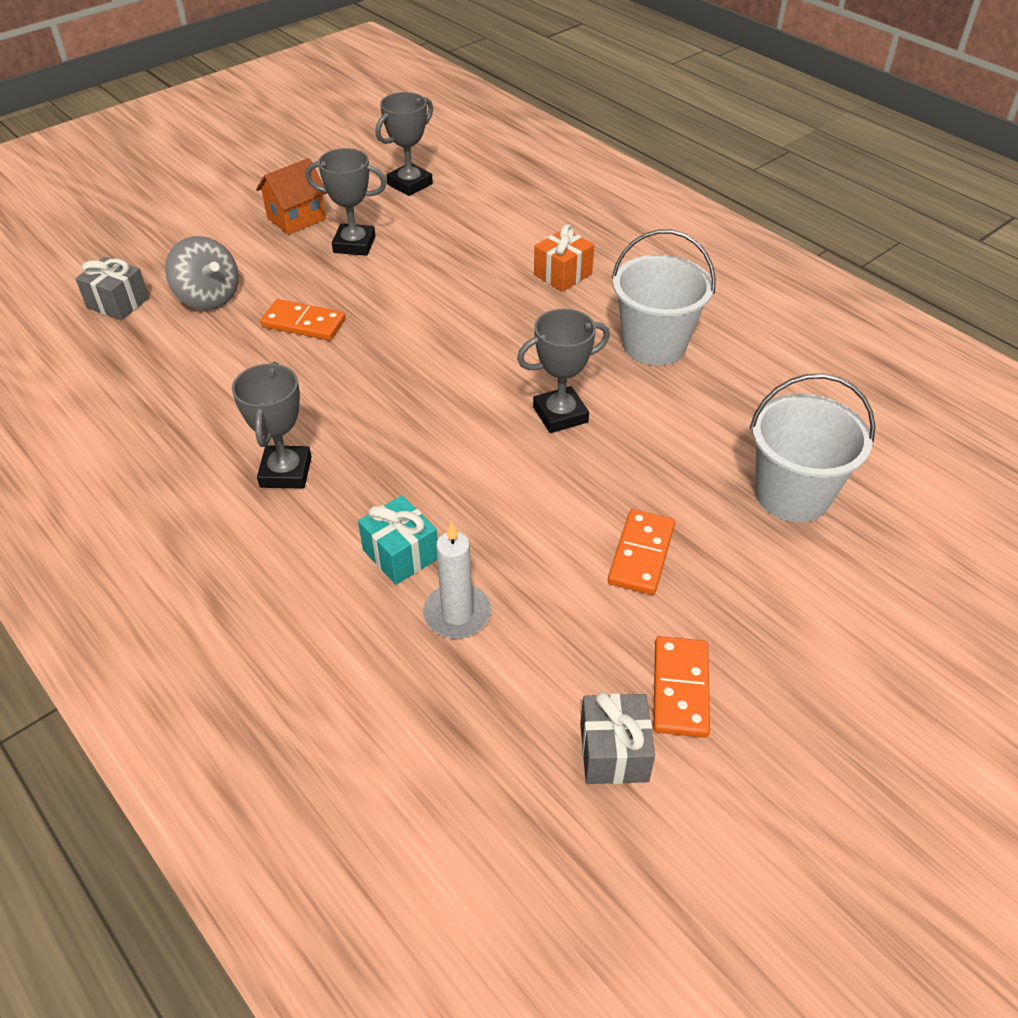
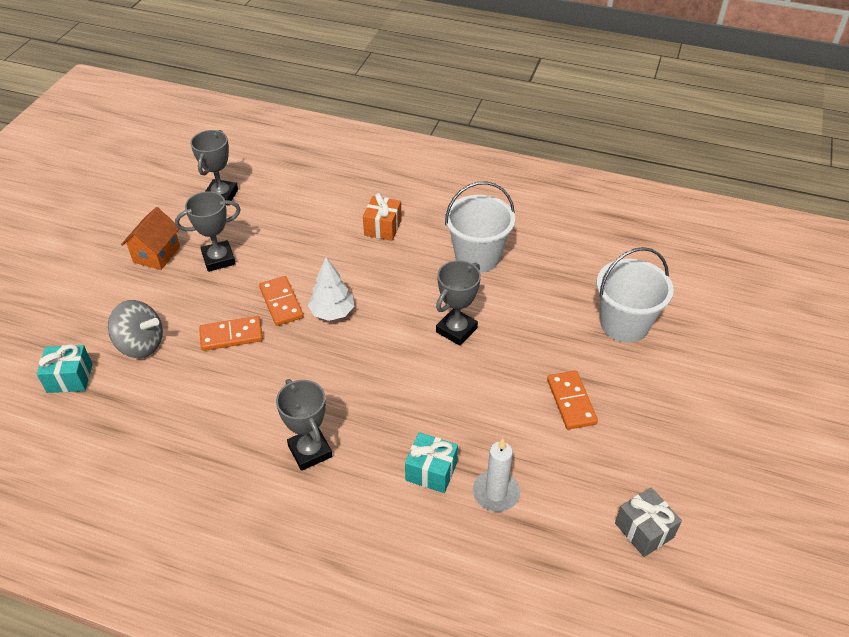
camera: 30 degrees left, 0 degrees up
grey gift [75,257,149,320] -> turquoise gift [37,344,93,393]
orange domino [653,636,710,738] -> orange domino moved to [259,276,304,326]
none -> white tree [308,257,354,321]

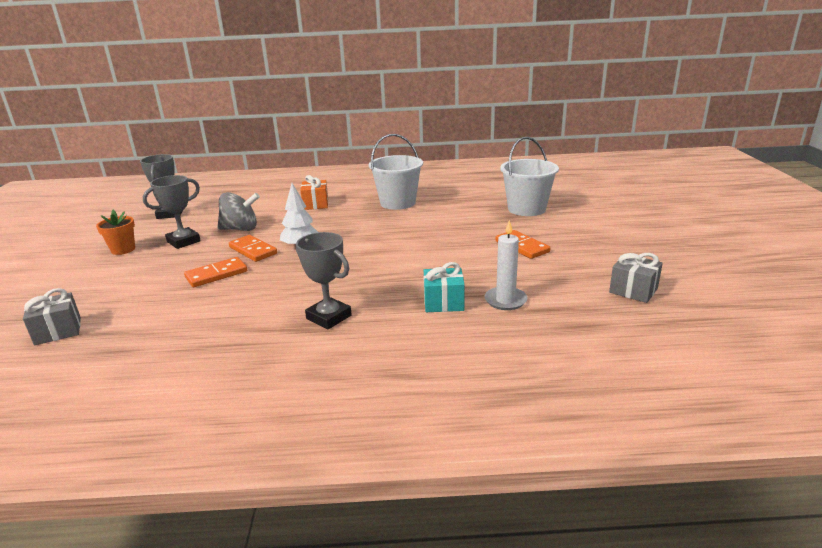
camera: 20 degrees left, 20 degrees down
turquoise gift [37,344,93,393] -> grey gift [23,288,81,345]
grey spinning top [108,300,163,358] -> grey spinning top moved to [217,192,260,231]
orange house [121,207,180,270] -> orange flower pot [96,210,135,255]
grey trophy [436,260,481,346] -> none

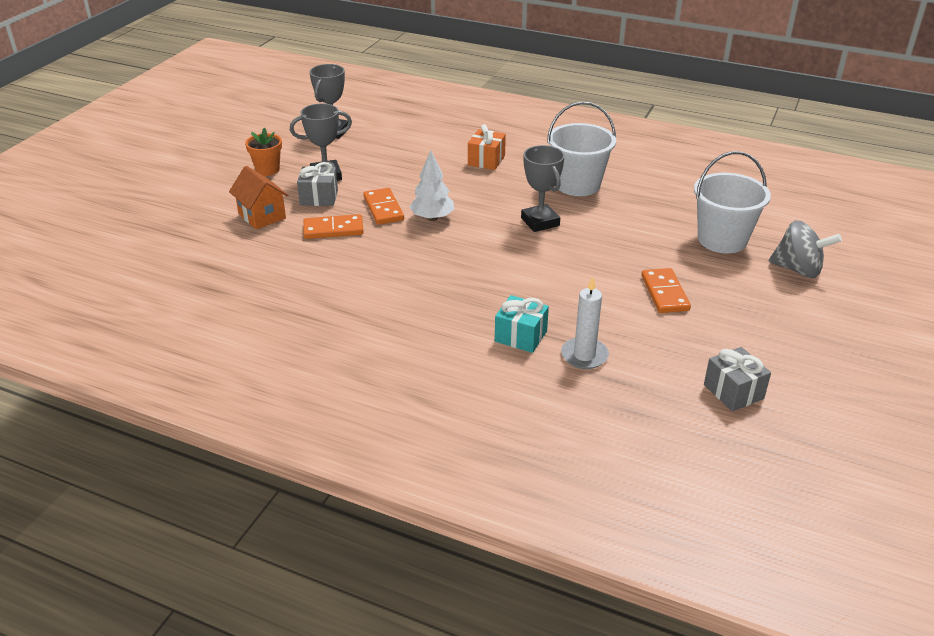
camera: 25 degrees right, 10 degrees up
grey gift [23,288,81,345] -> grey gift moved to [297,162,338,206]
grey spinning top [217,192,260,231] -> grey spinning top moved to [769,220,842,278]
grey trophy [296,232,352,329] -> grey trophy moved to [521,145,565,232]
none -> orange house [229,166,288,229]

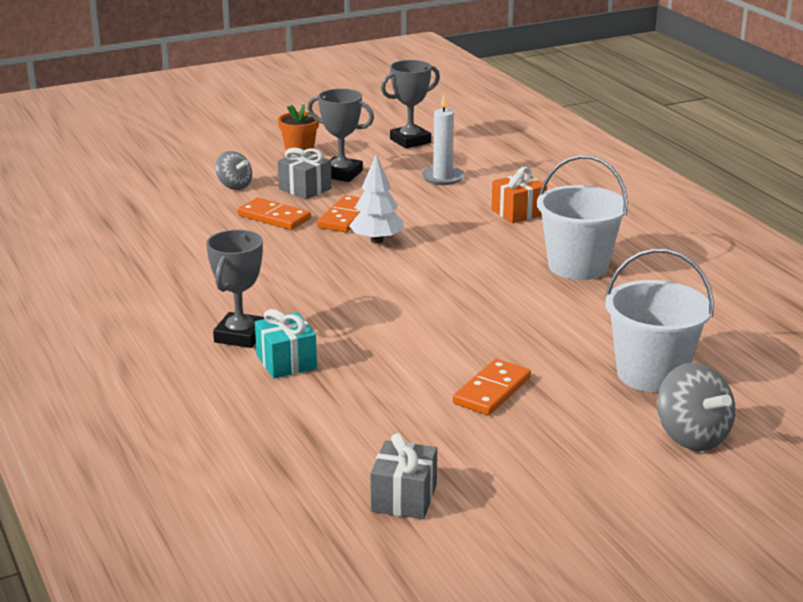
camera: 40 degrees right, 10 degrees down
orange house [229,166,288,229] -> grey spinning top [215,151,252,190]
grey trophy [521,145,565,232] -> grey trophy moved to [206,230,265,348]
white candle [561,276,609,369] -> white candle moved to [421,94,464,185]

